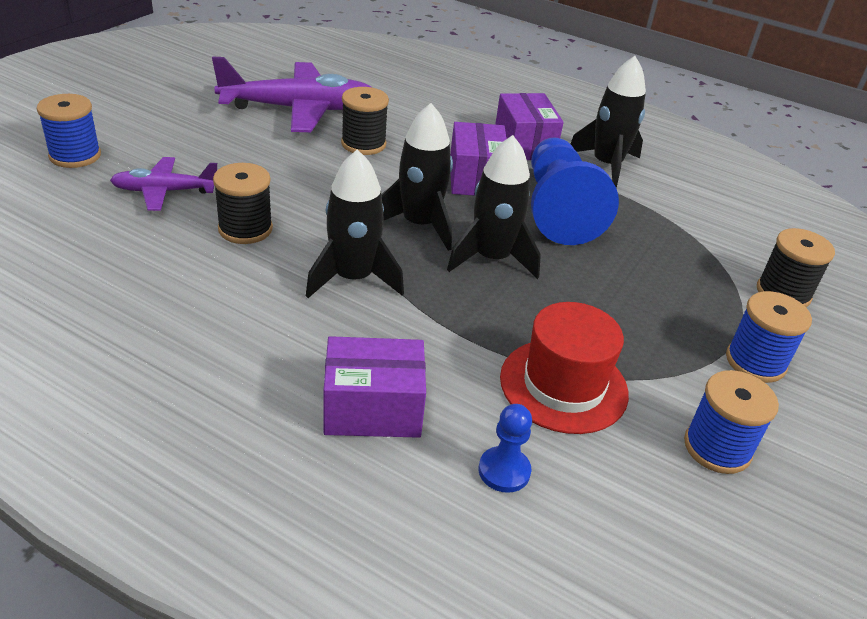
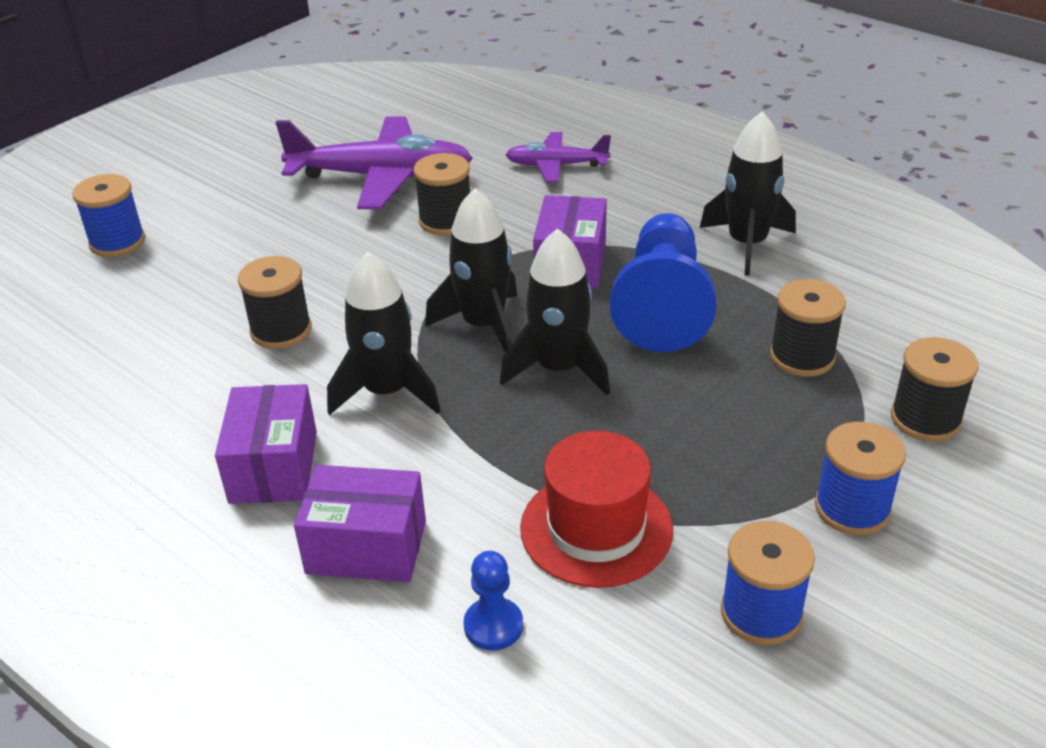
camera: 15 degrees right, 0 degrees up
purple plane [110,157,217,211] -> purple plane moved to [505,132,611,182]
purple box [495,93,564,160] -> purple box moved to [215,384,317,504]
none -> black spool [770,279,846,377]

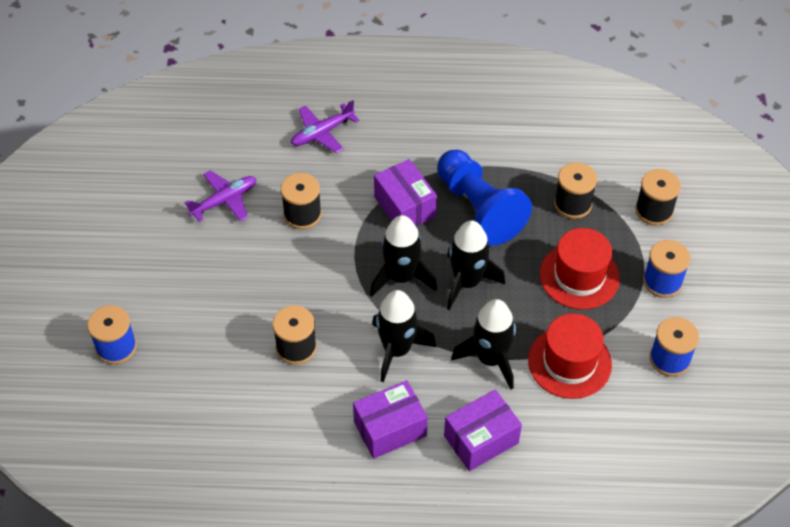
camera: 40 degrees left, 15 degrees up
purple box [215,384,317,504] -> purple box turned 75 degrees counterclockwise [353,380,428,459]
purple plane [275,116,473,209] -> purple plane [184,170,256,222], size x0.55
blue pawn [464,551,523,651] -> none
black rocket [700,111,796,276] -> black rocket moved to [451,299,516,390]
none -> red hat [540,228,620,310]

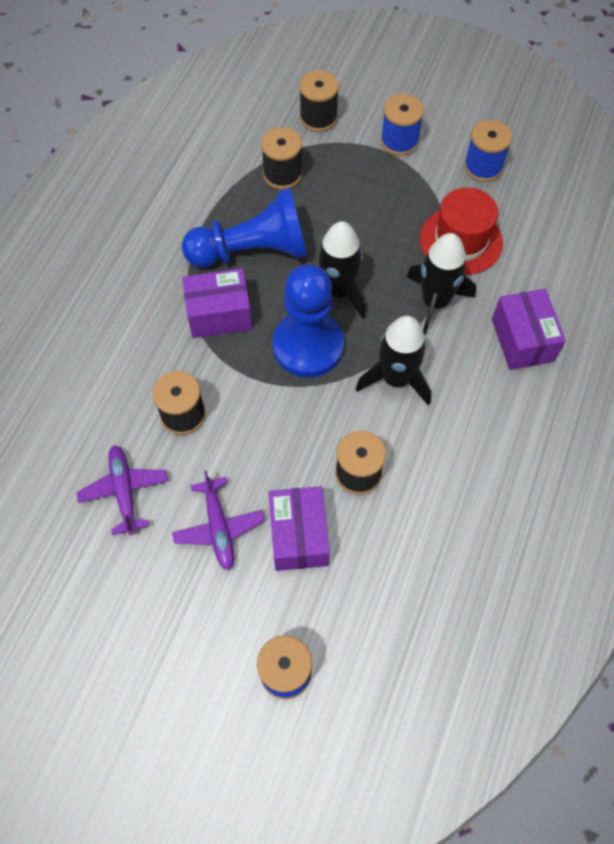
camera: 70 degrees left, 10 degrees up
purple plane [291,100,359,153] -> purple plane moved to [172,471,265,571]
purple box [353,380,428,459] -> purple box moved to [269,486,330,571]
black rocket [370,215,437,297] -> blue pawn [273,265,344,378]
red hat [540,228,620,310] -> none

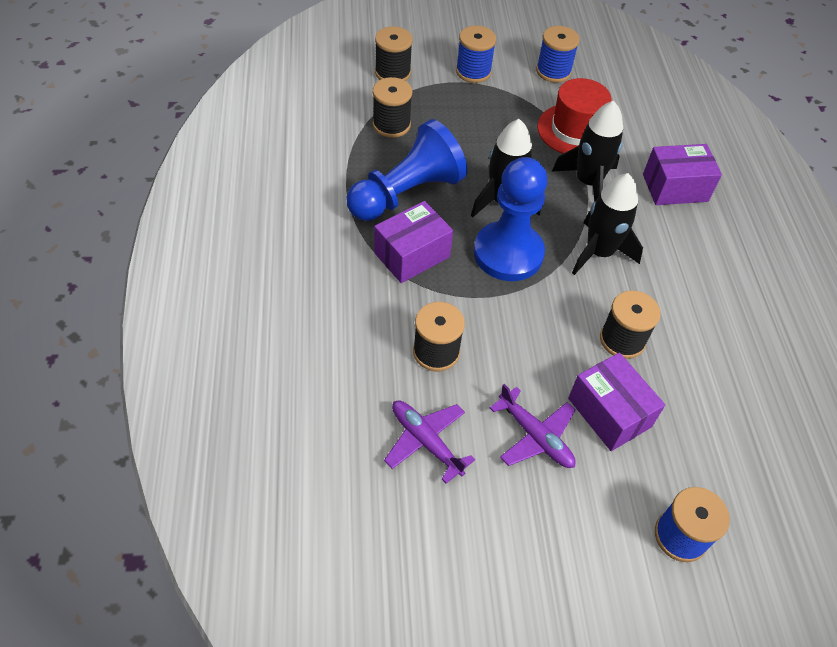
camera: 30 degrees left, 10 degrees down
purple box [492,289,566,370] -> purple box turned 60 degrees counterclockwise [643,144,722,205]

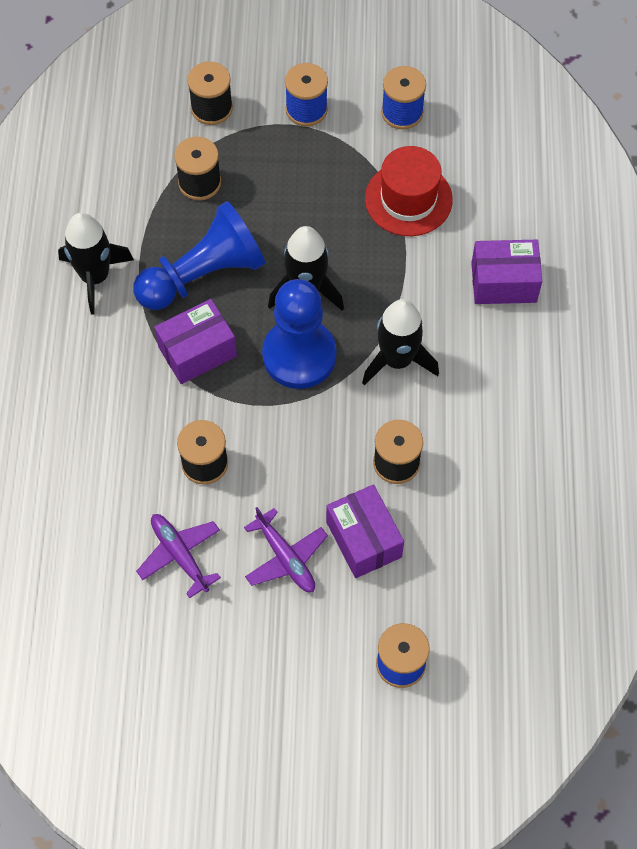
camera: 10 degrees right, 10 degrees up
black rocket [552,101,623,201] -> black rocket moved to [58,213,134,314]

